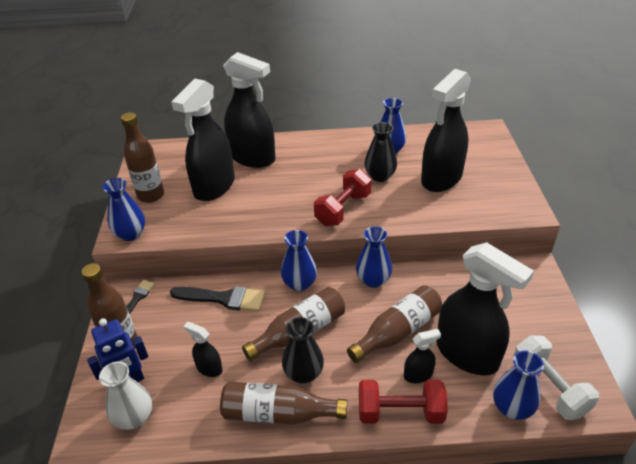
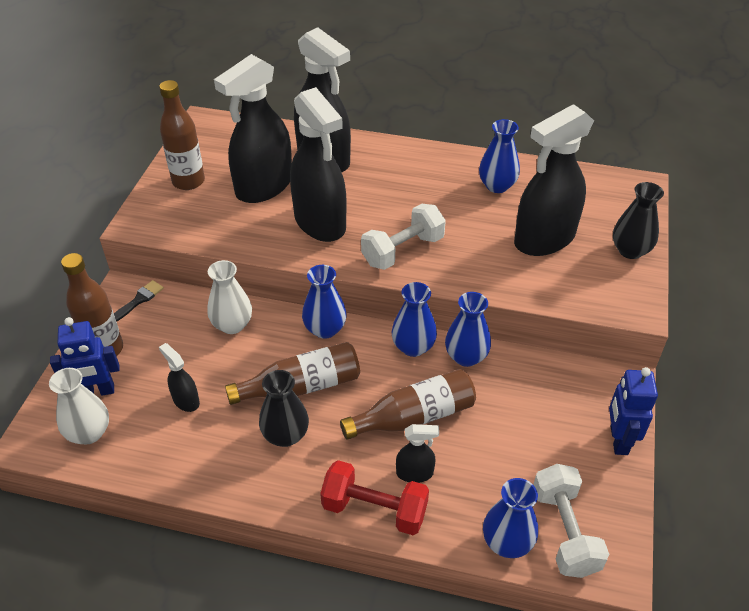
camera: 15 degrees right, 5 degrees up
blue vase [102,178,145,241] -> blue vase moved to [445,292,491,367]
black brush [170,286,265,312] -> white vase [207,260,252,334]
brown bottle [220,381,347,425] -> none
red dumbbell [314,169,371,226] -> white dumbbell [361,204,446,270]
black vase [364,122,397,182] -> black vase moved to [613,182,664,259]
black spray bottle [436,242,534,375] -> black spray bottle moved to [290,87,347,242]
none -> blue robot [609,367,658,455]

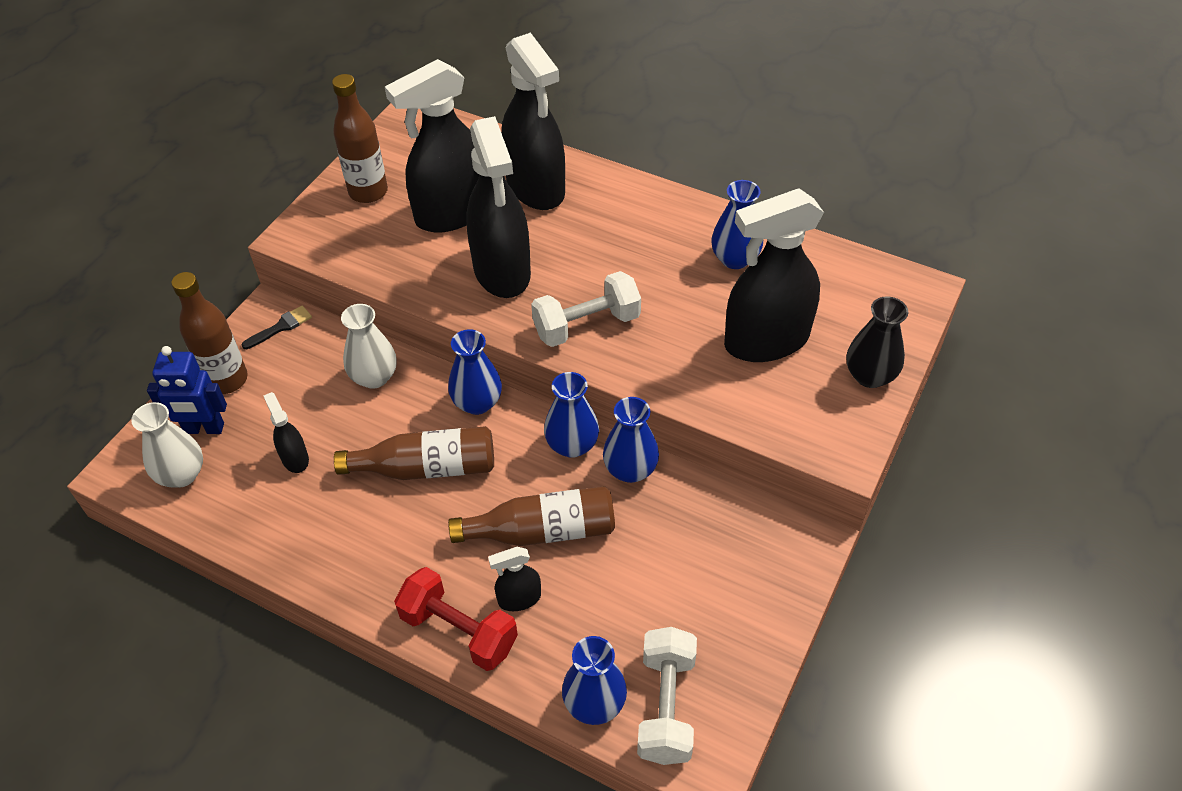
camera: 15 degrees right, 5 degrees up
black vase [259,370,309,447] -> none
black spray bottle [396,424,439,483] -> black spray bottle turned 150 degrees clockwise [488,547,541,611]
blue robot [609,367,658,455] -> none

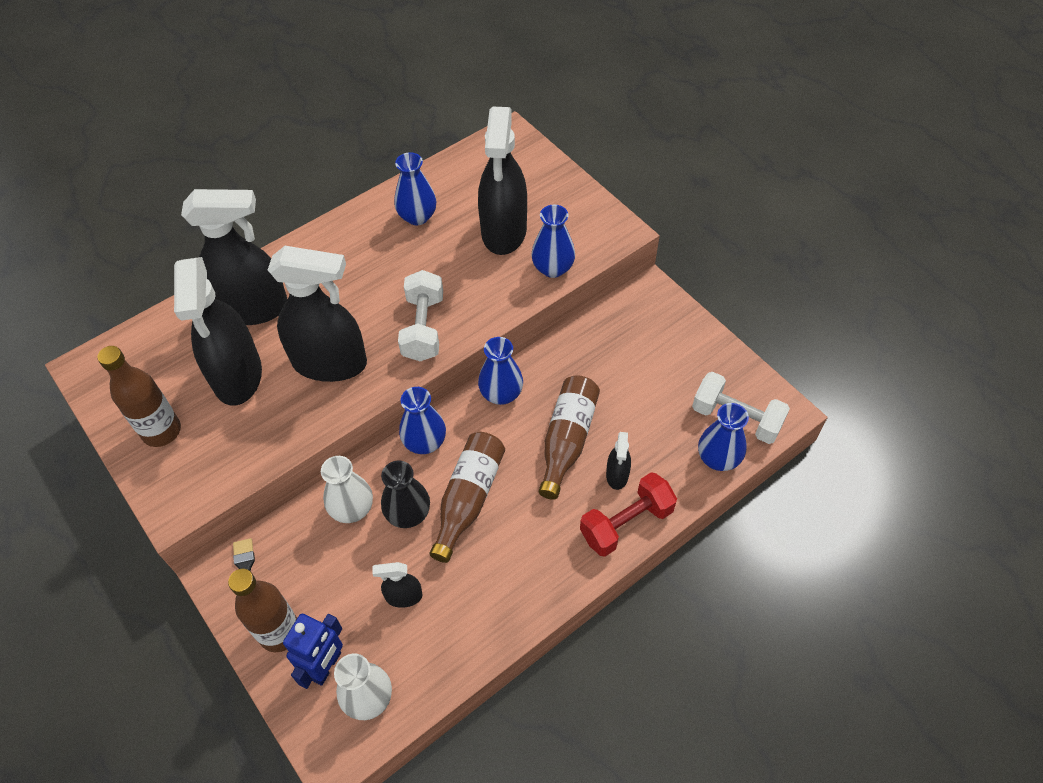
camera: 65 degrees left, 5 degrees up
blue vase [603,397,659,483] -> blue vase moved to [531,205,575,278]
black vase [847,296,908,388] -> black vase moved to [381,461,430,528]

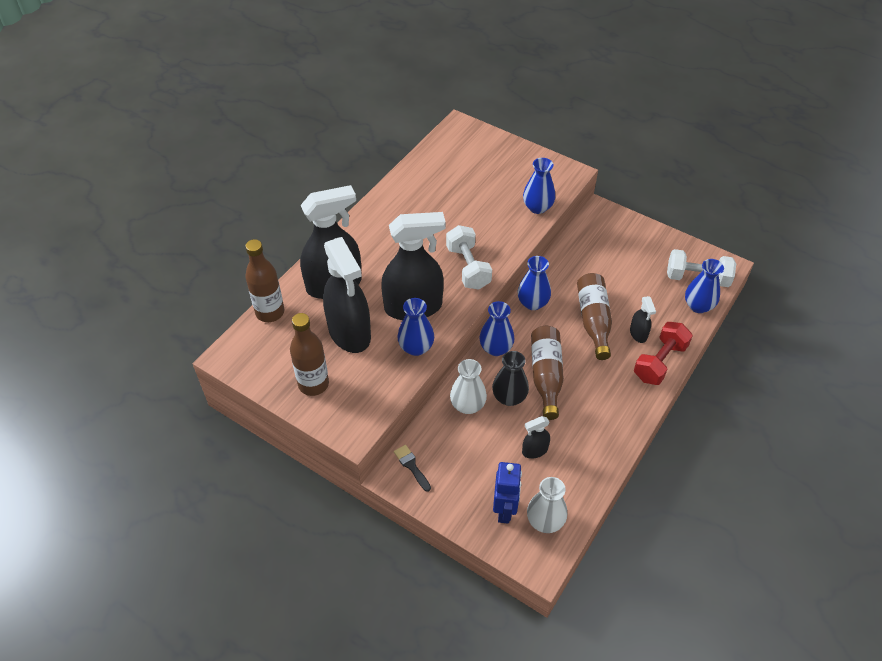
camera: 20 degrees left, 5 degrees down
brown bottle [228,569,297,652] -> brown bottle moved to [245,239,284,322]
blue vase [394,153,436,225] -> blue vase moved to [397,298,434,356]
black spray bottle [478,106,527,255] -> none

